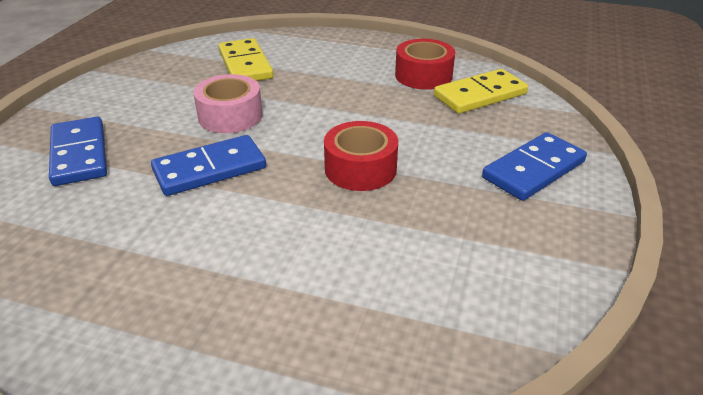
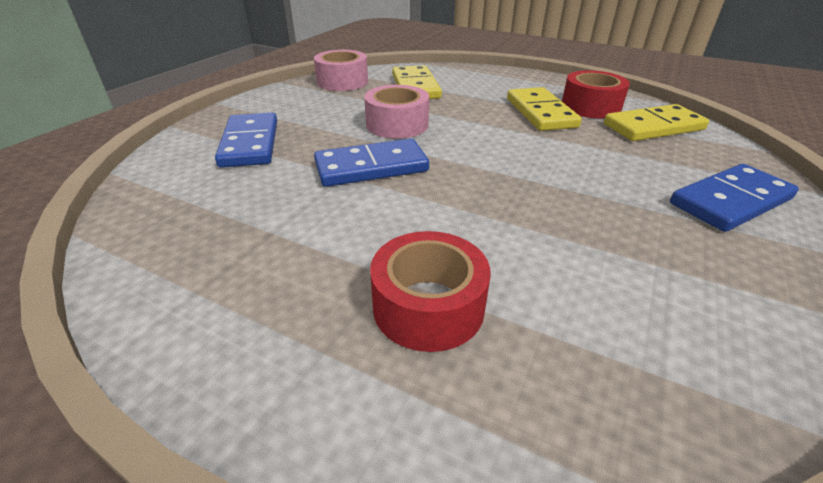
camera: 10 degrees right, 0 degrees up
red tape [324,121,398,191] -> red tape moved to [370,231,491,352]
none -> pink tape [314,50,368,91]
none -> yellow domino [507,87,582,131]

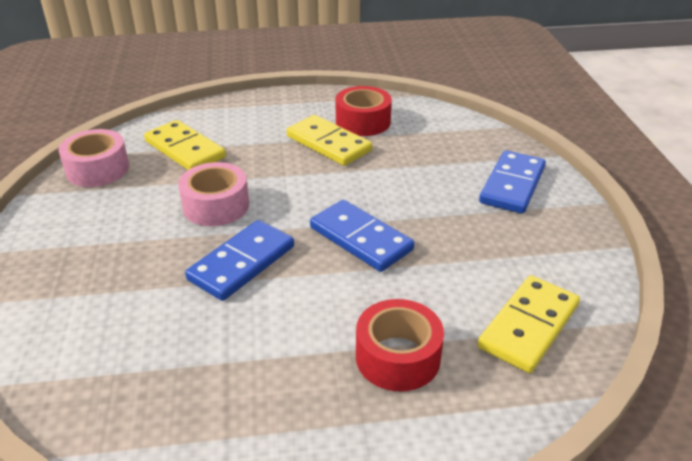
camera: 35 degrees left, 0 degrees up
blue domino [215,113,277,168] -> blue domino moved to [310,200,414,272]
yellow domino [604,104,709,141] -> yellow domino moved to [478,275,580,373]

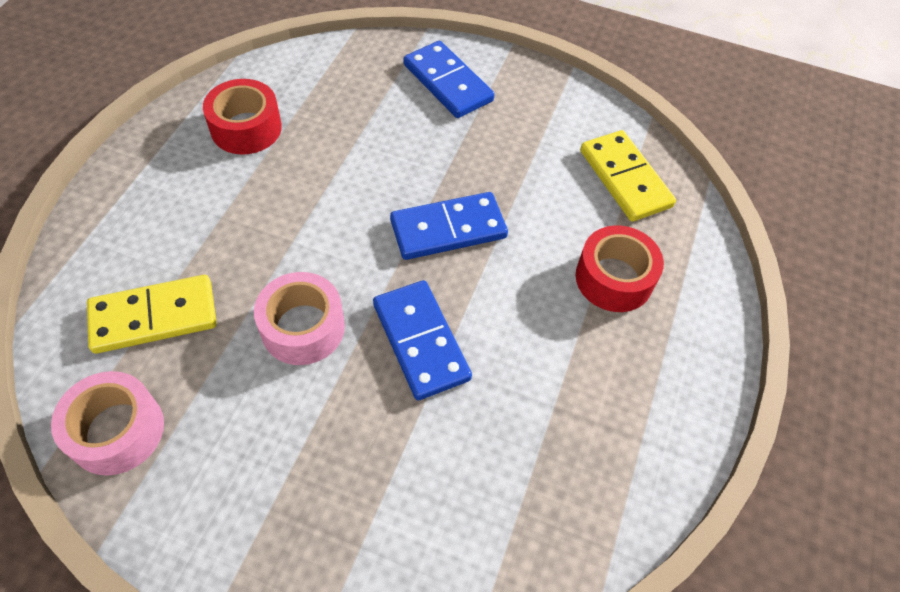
camera: 65 degrees left, 20 degrees up
yellow domino [286,115,372,166] -> none

